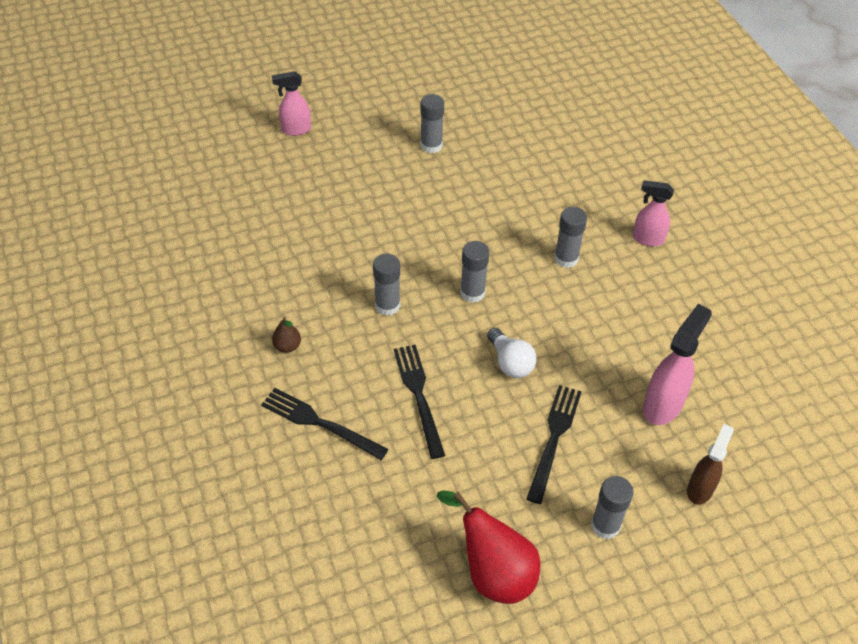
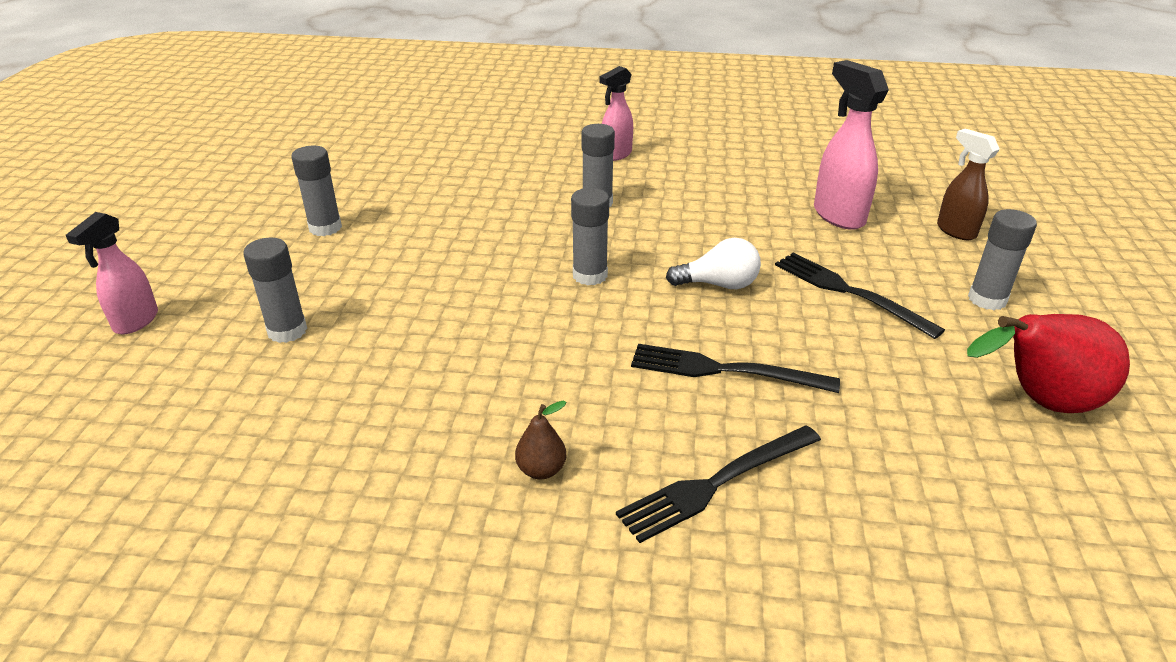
camera: 60 degrees left, 15 degrees down
grey glue stick [373,253,400,316] -> grey glue stick moved to [243,238,307,343]

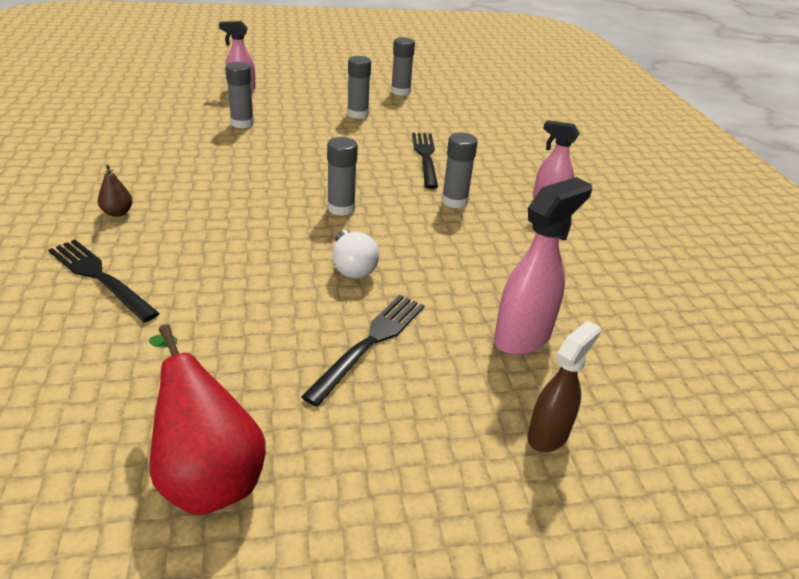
camera: 70 degrees right, 0 degrees up
black fork [631,344,840,393] -> black fork moved to [412,133,438,189]
grey glue stick [968,209,1037,310] -> grey glue stick moved to [391,37,415,96]

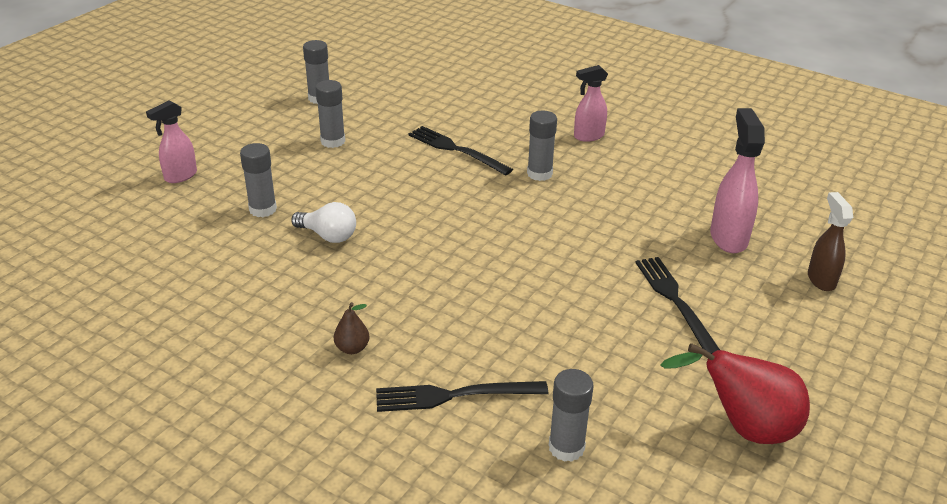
camera: 45 degrees left, 0 degrees up
grey glue stick [327,137,358,216] -> grey glue stick moved to [549,369,594,462]
white light bulb [333,230,379,278] -> white light bulb moved to [291,202,356,243]

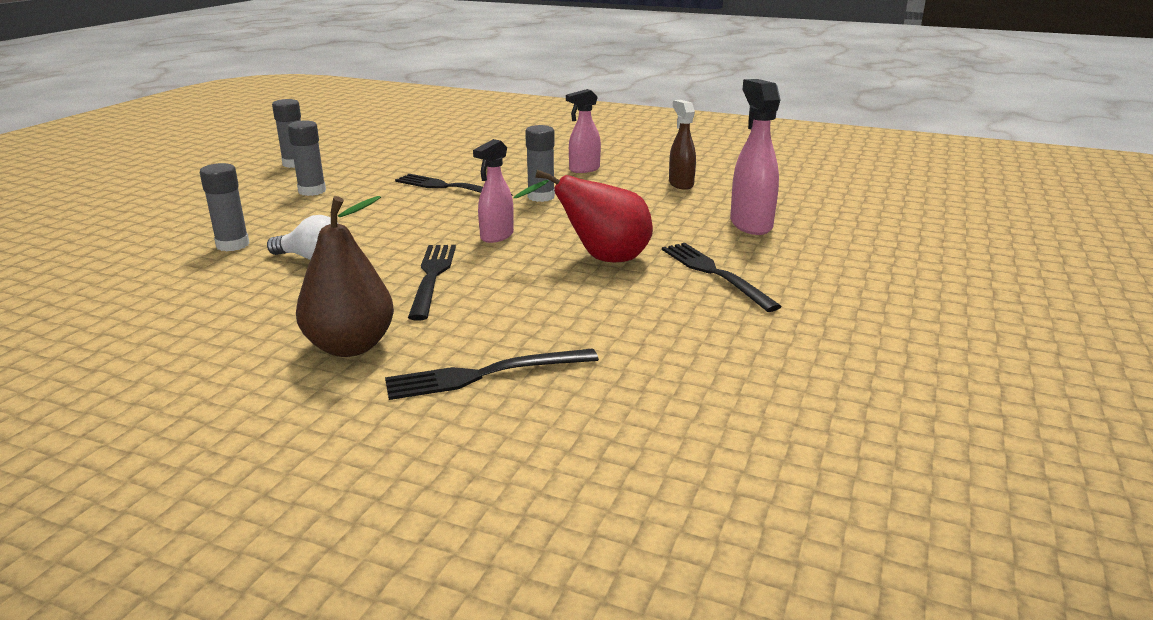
camera: 10 degrees left, 10 degrees down
pink spray bottle [146,100,197,183] -> pink spray bottle moved to [473,139,514,243]
brown pear [334,302,369,354] -> brown pear [296,196,394,357], size x2.12
grey glue stick [549,369,594,462] -> none
red pear [661,343,810,444] -> red pear moved to [513,170,653,263]
brown spray bottle [808,192,853,291] -> brown spray bottle moved to [669,100,696,190]
none -> black fork [408,245,456,321]

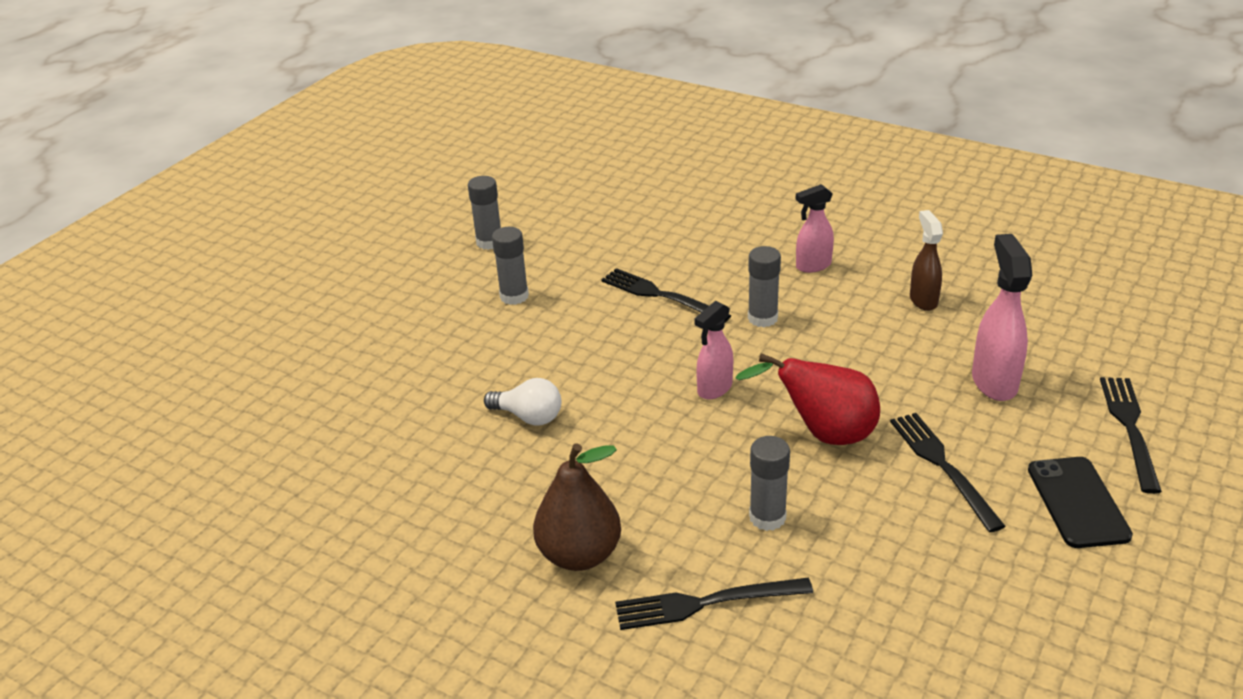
camera: 10 degrees right, 10 degrees up
grey glue stick [200,163,250,252] -> grey glue stick moved to [749,436,790,531]
black fork [408,245,456,321] -> black fork moved to [1100,377,1162,494]
none -> black phone [1028,457,1133,548]

